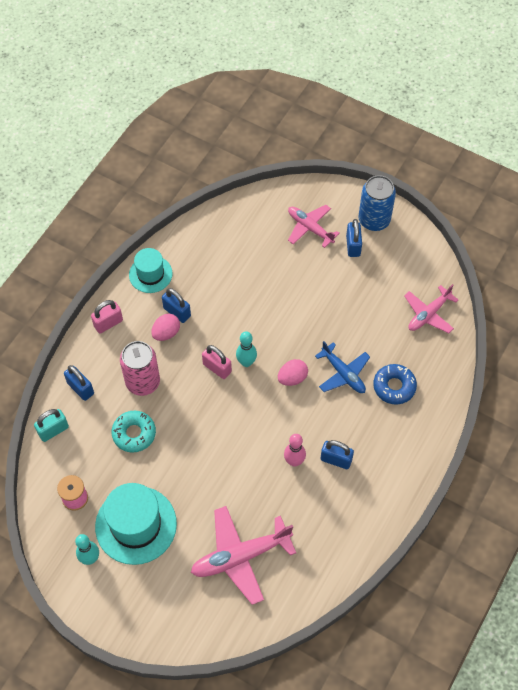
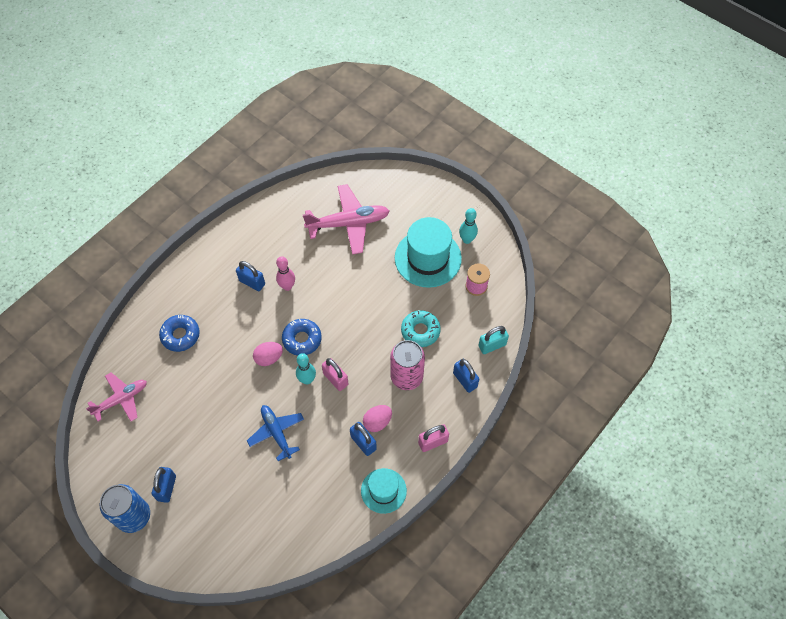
camera: 170 degrees left, 0 degrees up
pink plane [288,205,340,248] -> none
blue plane [315,341,370,393] -> blue plane moved to [247,405,304,461]
none -> blue donut [282,319,322,356]

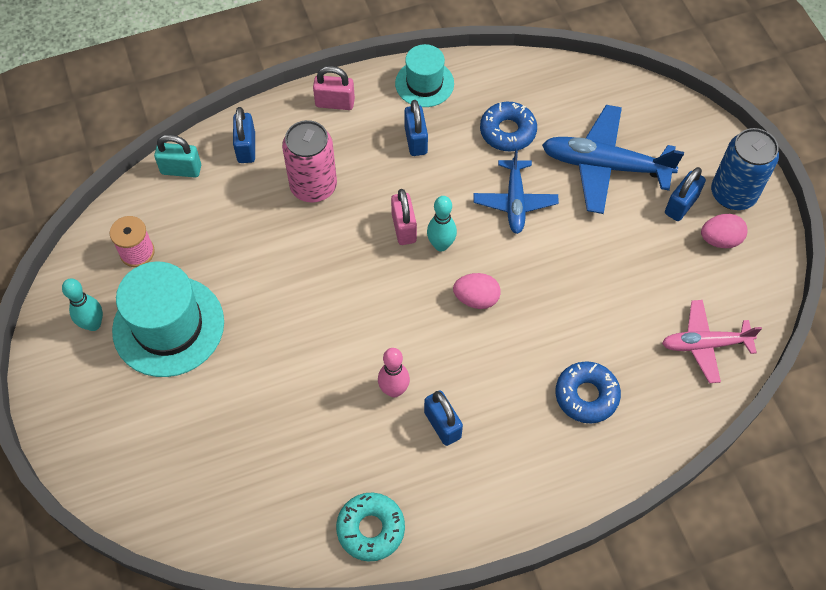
camera: 150 degrees left, 0 degrees up
blue donut [282,319,322,356] -> blue donut moved to [480,102,537,152]
pink plane [303,184,389,255] -> none
pink egg [363,405,392,432] -> pink egg moved to [701,214,747,248]
turquoise donut [401,310,441,347] -> turquoise donut moved to [336,493,405,562]
none -> blue plane [542,105,684,214]

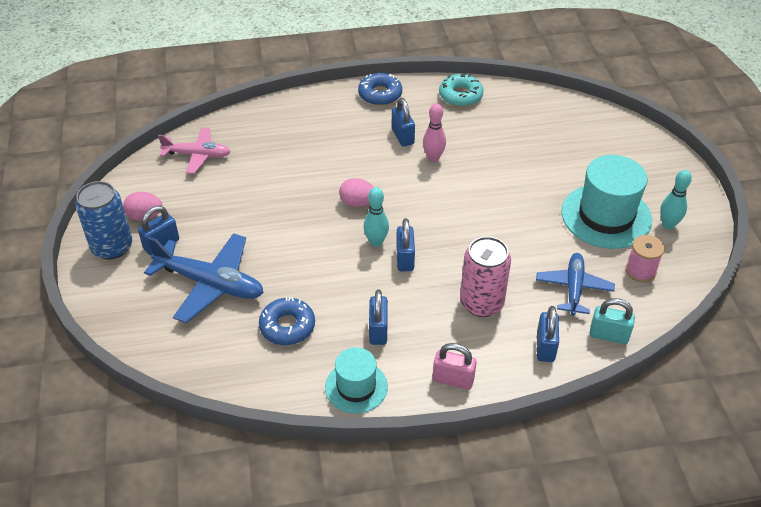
camera: 170 degrees left, 15 degrees down
pink padlock [391,189,417,245] -> blue padlock [396,218,415,271]
blue plane [474,148,559,234] -> blue plane moved to [536,253,615,316]
blue donut [555,361,621,423] -> blue donut moved to [358,73,402,106]

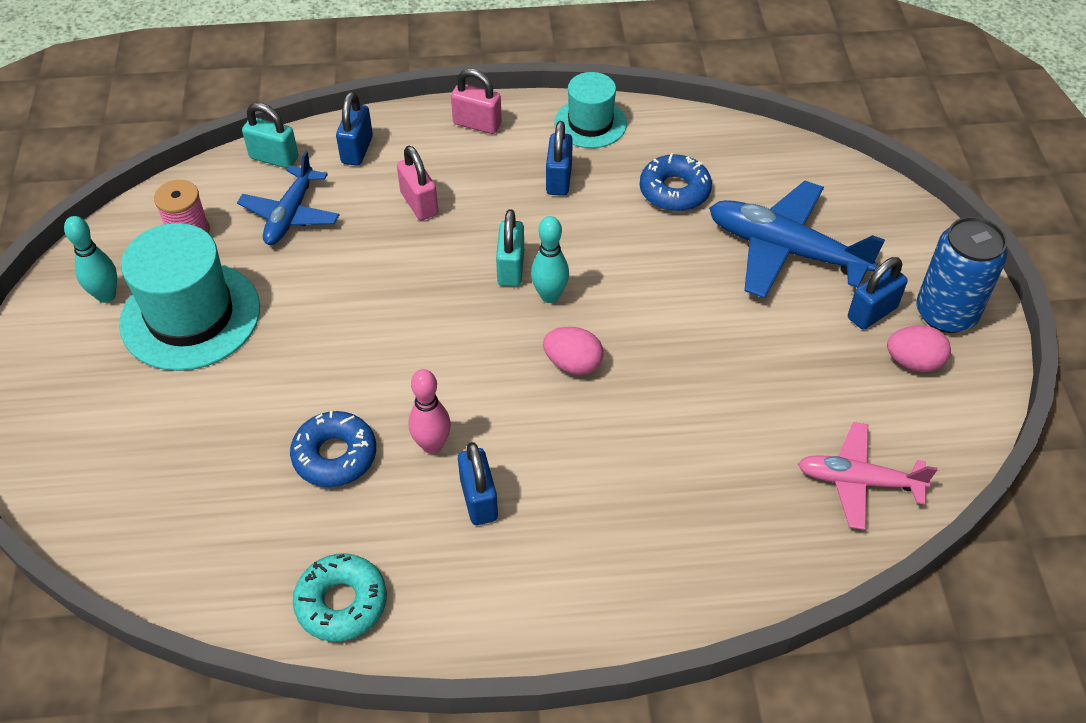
camera: 175 degrees left, 5 degrees up
blue donut [358,73,402,106] -> blue donut moved to [290,411,376,487]
blue padlock [396,218,415,271] -> turquoise padlock [496,209,524,287]
pink can [460,236,511,317] -> pink padlock [397,146,438,220]

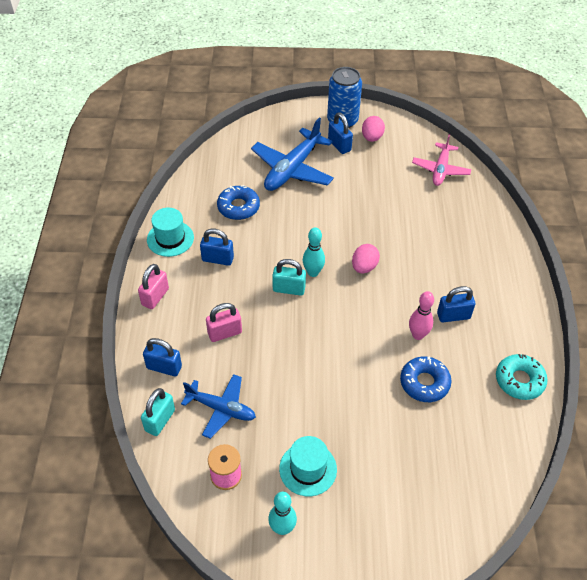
camera: 85 degrees left, 0 degrees up
turquoise hat [119,223,260,371] -> turquoise hat [279,436,337,496], size x0.60

